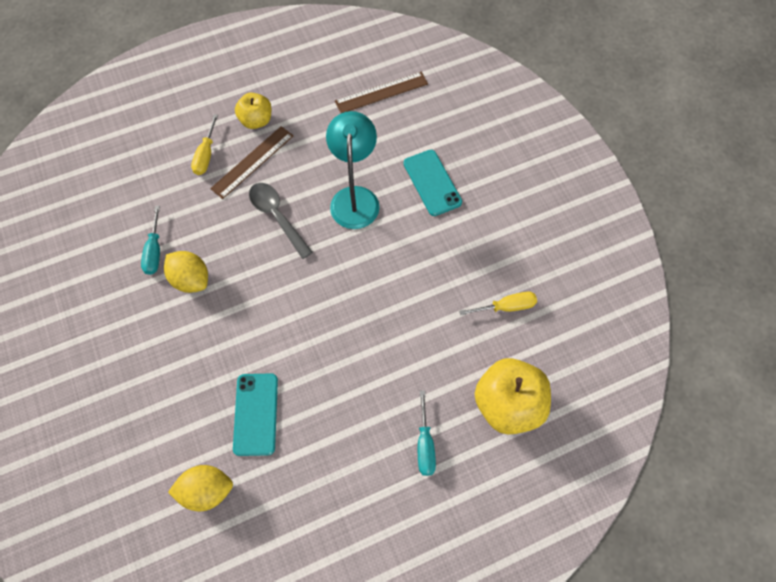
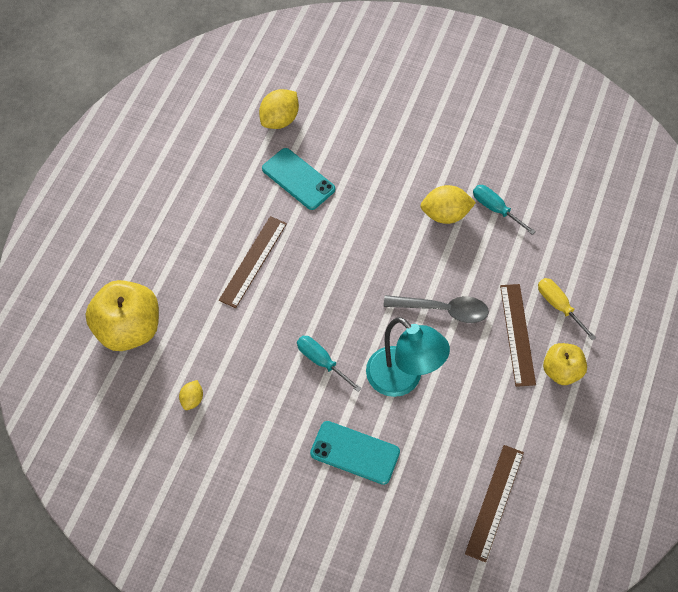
camera: 135 degrees right, 5 degrees down
turquoise screwdriver [418,390,436,476] -> turquoise screwdriver moved to [297,336,362,392]
yellow screwdriver [460,292,537,315] -> yellow lemon [179,380,203,410]
none -> brown ruler [219,216,287,308]

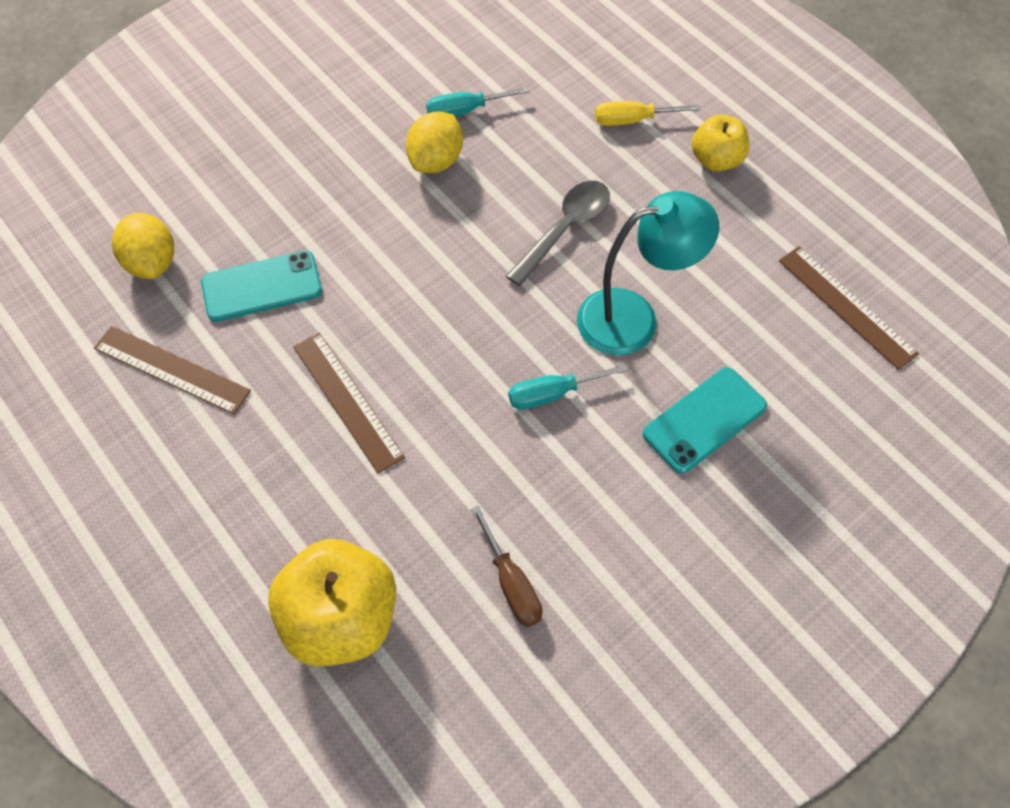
camera: 60 degrees left, 0 degrees up
yellow lemon [179,380,203,410] -> brown screwdriver [471,505,543,627]
brown ruler [500,284,536,387] -> brown ruler moved to [94,326,251,415]

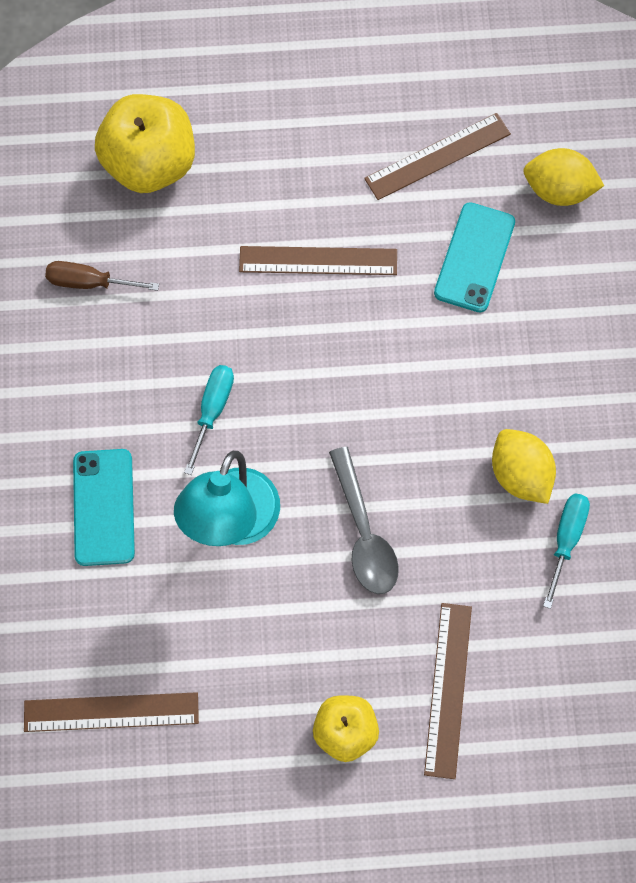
camera: 125 degrees right, 10 degrees up
yellow screwdriver [595,101,701,126] -> brown ruler [424,603,472,779]

